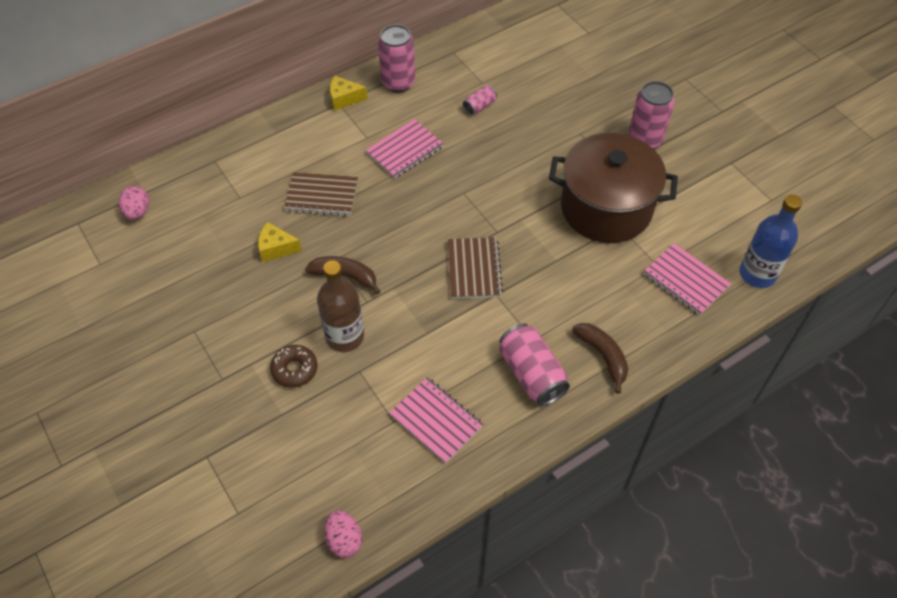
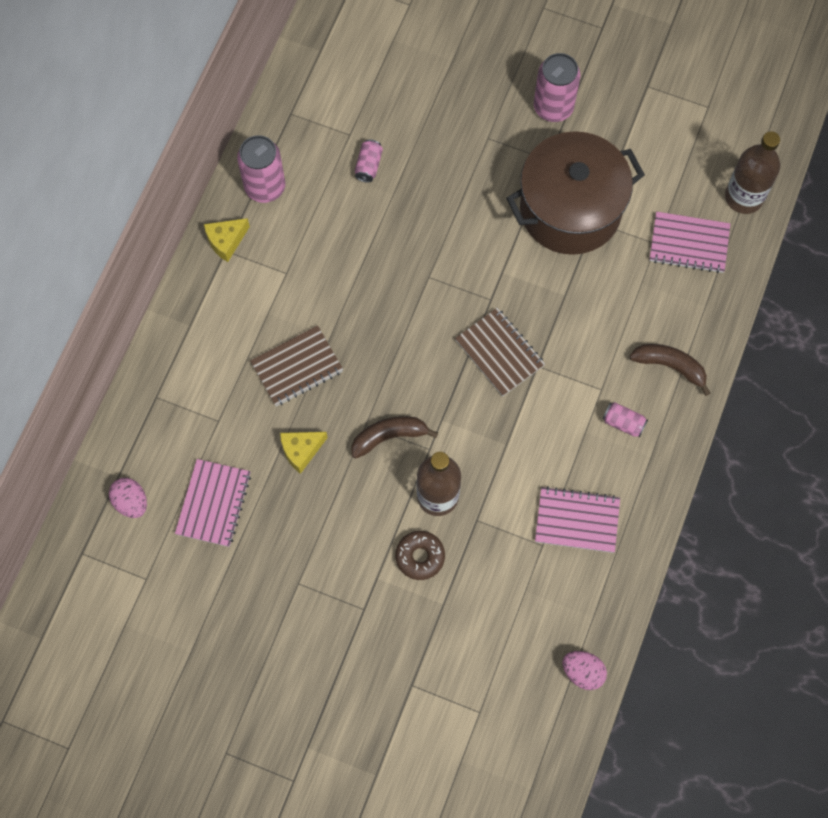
camera: 35 degrees left, 15 degrees up
pink notebook [366,119,444,178] -> pink notebook moved to [175,459,251,547]
pink can [499,323,570,406] -> pink can [603,402,648,437], size x0.52
blue bottle [739,195,802,288] -> brown bottle [725,131,780,214]

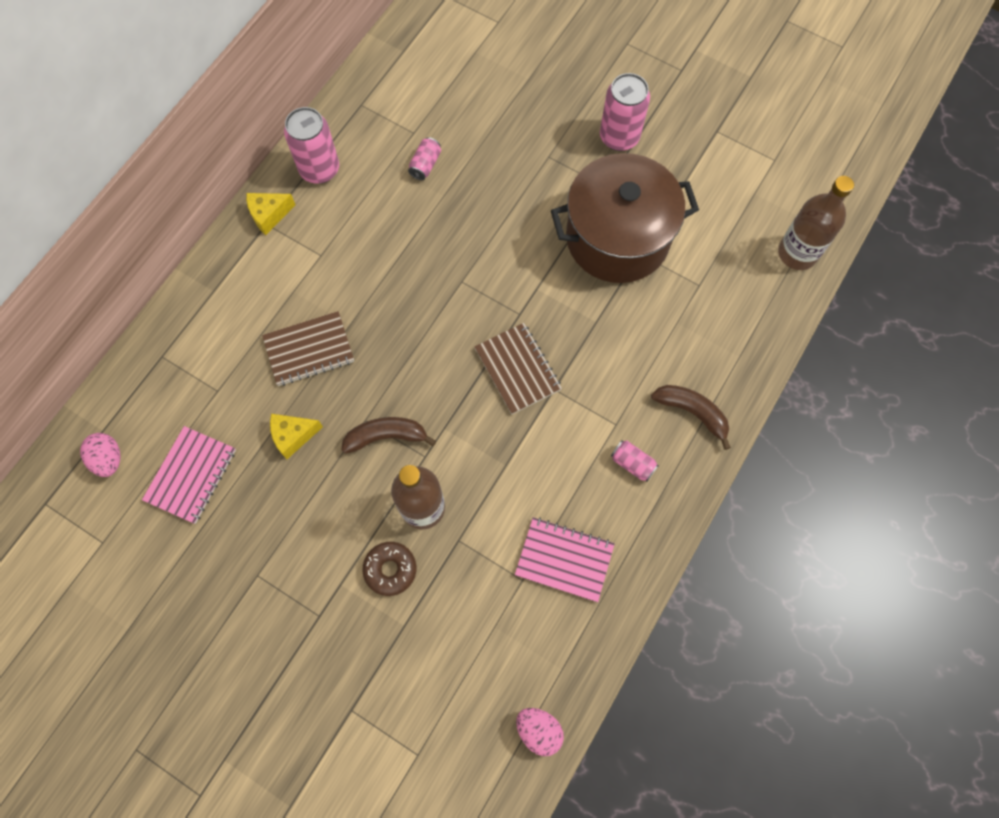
camera: 10 degrees right, 0 degrees up
pink notebook [649,212,730,273] -> none

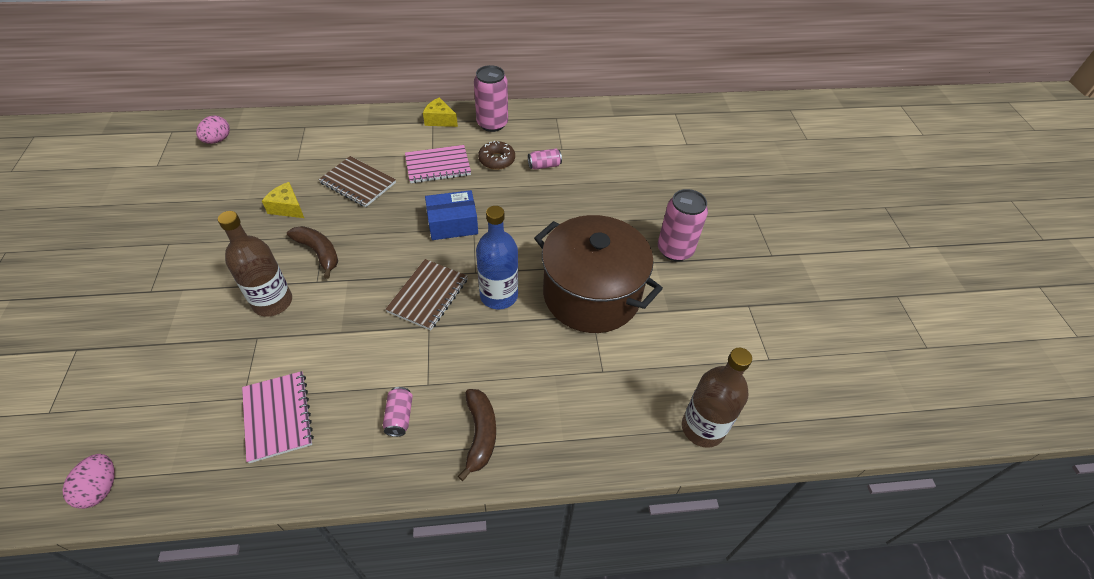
camera: 50 degrees right, 20 degrees down
pink notebook [142,426,236,524] -> pink notebook moved to [405,145,471,183]
brown donut [363,542,416,596] -> brown donut moved to [478,140,515,170]
none -> blue box [425,190,478,240]
none -> blue bottle [476,206,518,309]

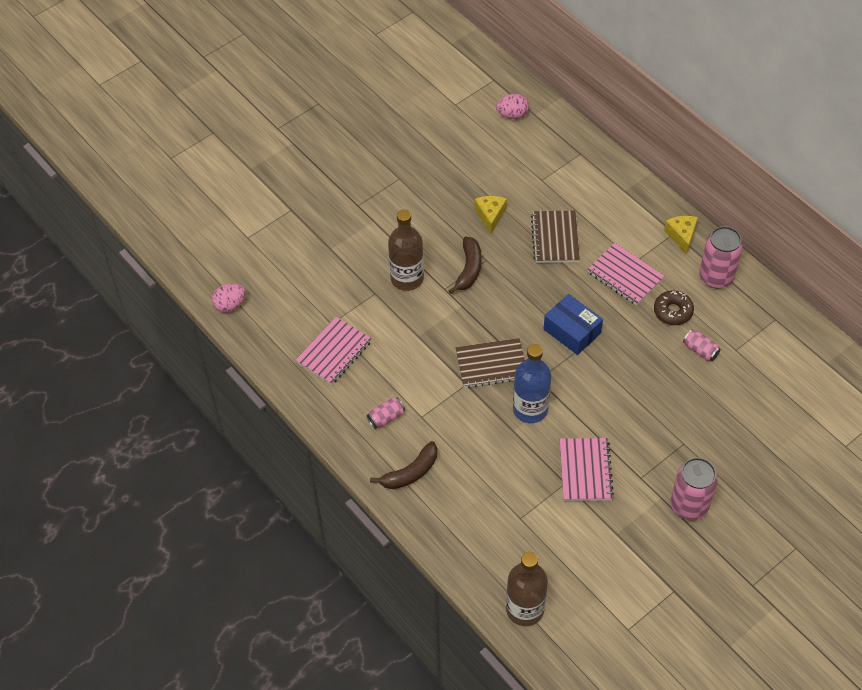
camera: 60 degrees right, 5 degrees up
brown pot [534,215,663,333] -> pink notebook [560,438,614,501]

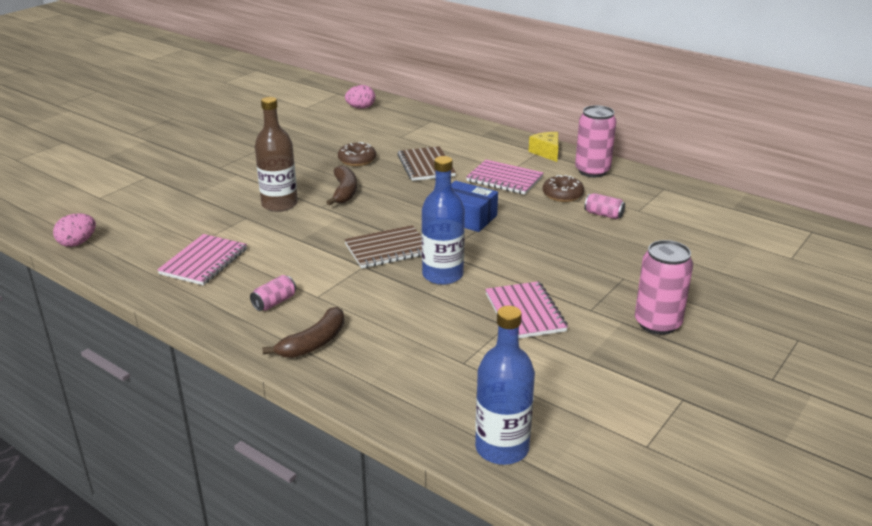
camera: 15 degrees left, 25 degrees down
yellow cheese [474,196,507,234] -> brown donut [338,142,376,166]
brown bottle [506,552,548,626] -> blue bottle [475,306,535,465]

